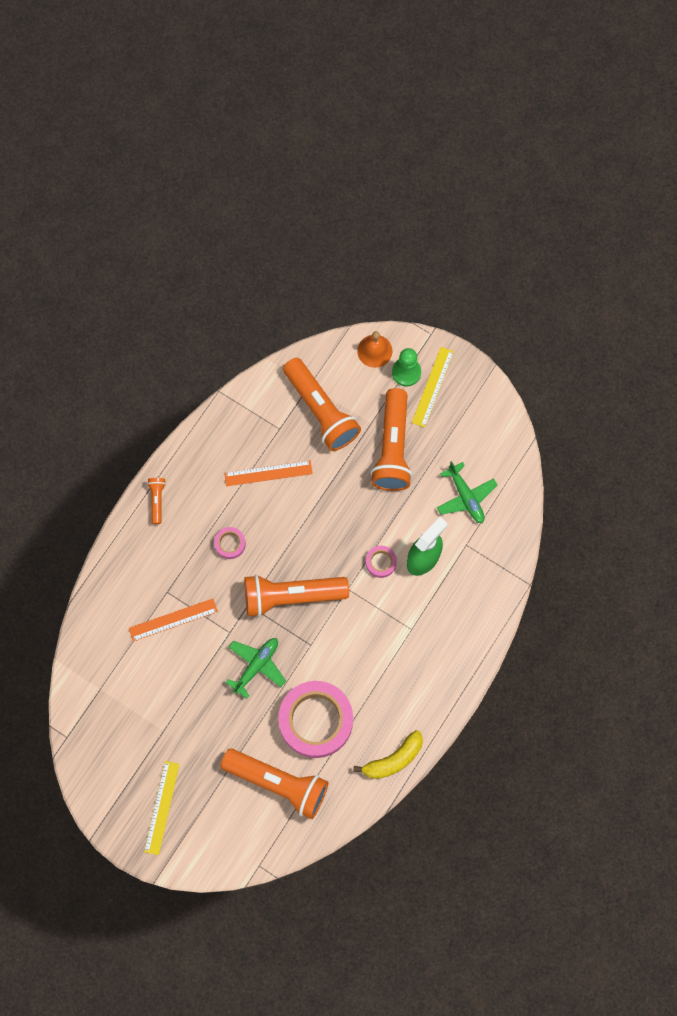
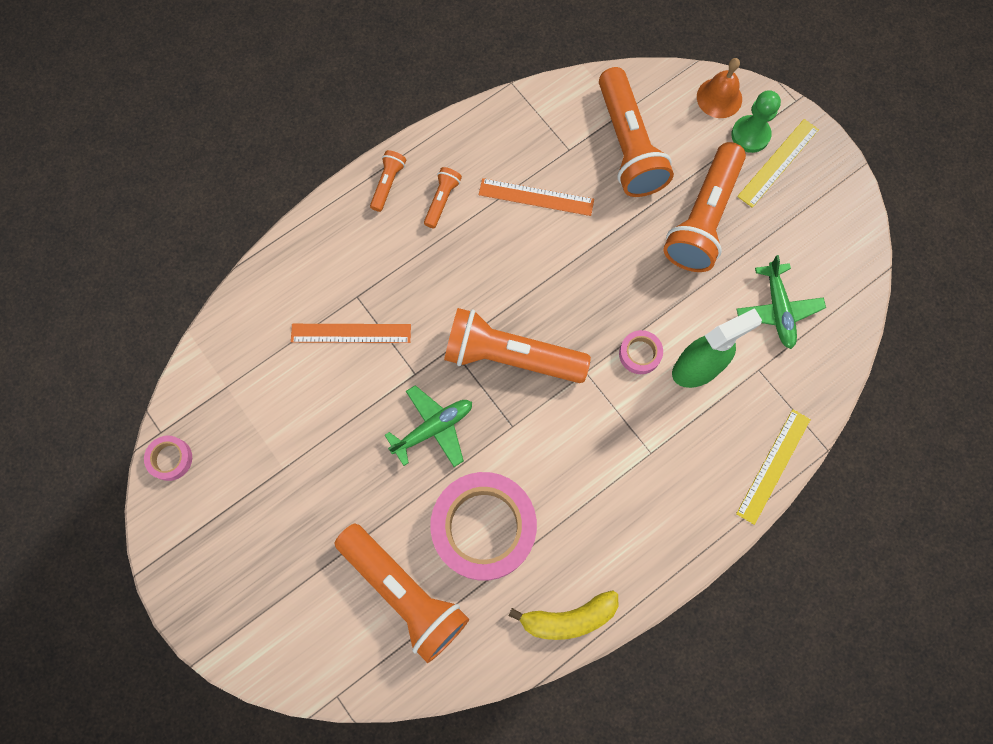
camera: 20 degrees right, 0 degrees up
yellow ruler [144,761,180,855] -> yellow ruler moved to [736,409,811,525]
pink tape [214,527,246,559] -> pink tape moved to [144,436,192,481]
none -> orange flashlight [424,167,462,228]

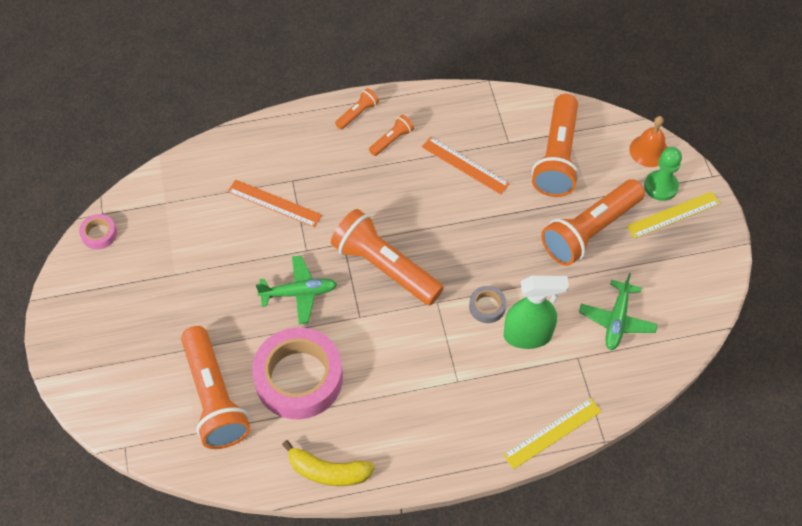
camera: 25 degrees right, 15 degrees down
pink tape [619,330,663,374] -> grey tape [469,286,506,323]

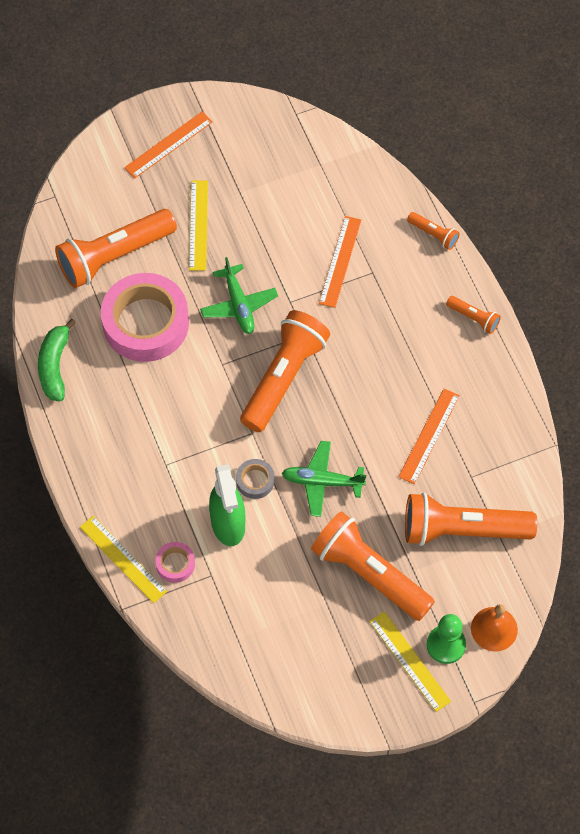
camera: 80 degrees right, 5 degrees up
pink tape [79,214,117,250] -> pink tape moved to [155,542,195,583]
yellow banana [282,440,375,486] -> green banana [38,319,76,401]
orange flashlight [369,115,414,156] -> orange flashlight moved to [407,212,460,250]
green plane [579,273,658,350] -> green plane moved to [282,441,366,517]
none -> orange ruler [124,111,213,178]
none -> yellow ruler [189,181,208,271]

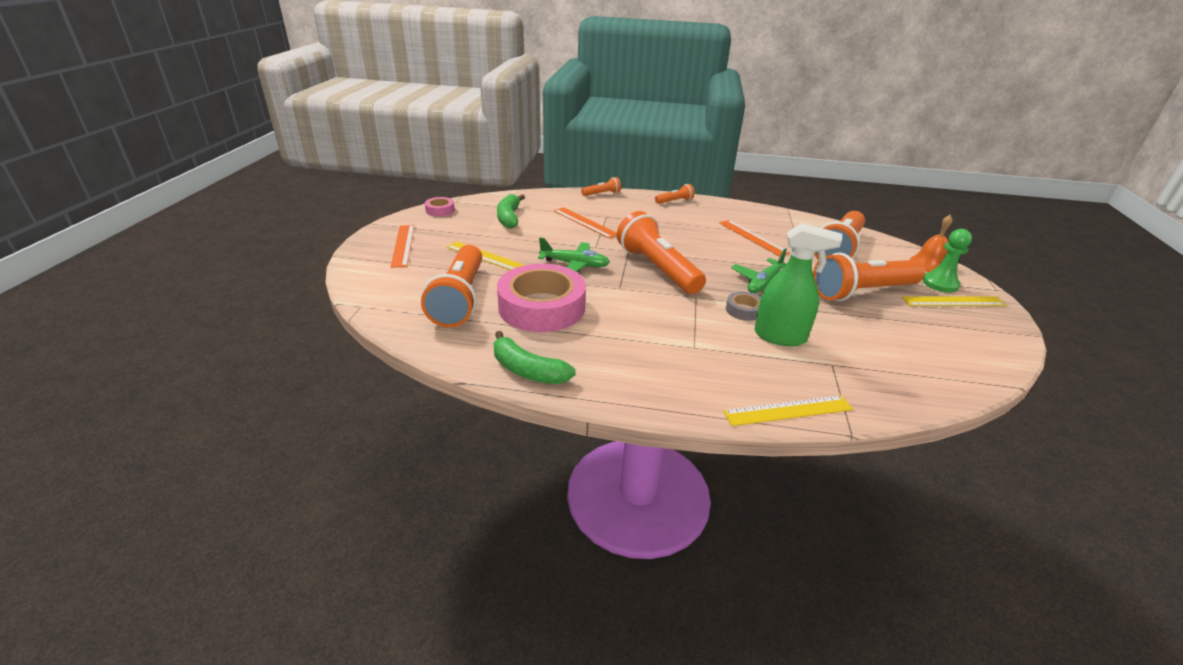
camera: 60 degrees left, 30 degrees down
pink tape [155,542,195,583] -> pink tape moved to [425,197,455,216]
none -> green banana [497,194,525,229]

